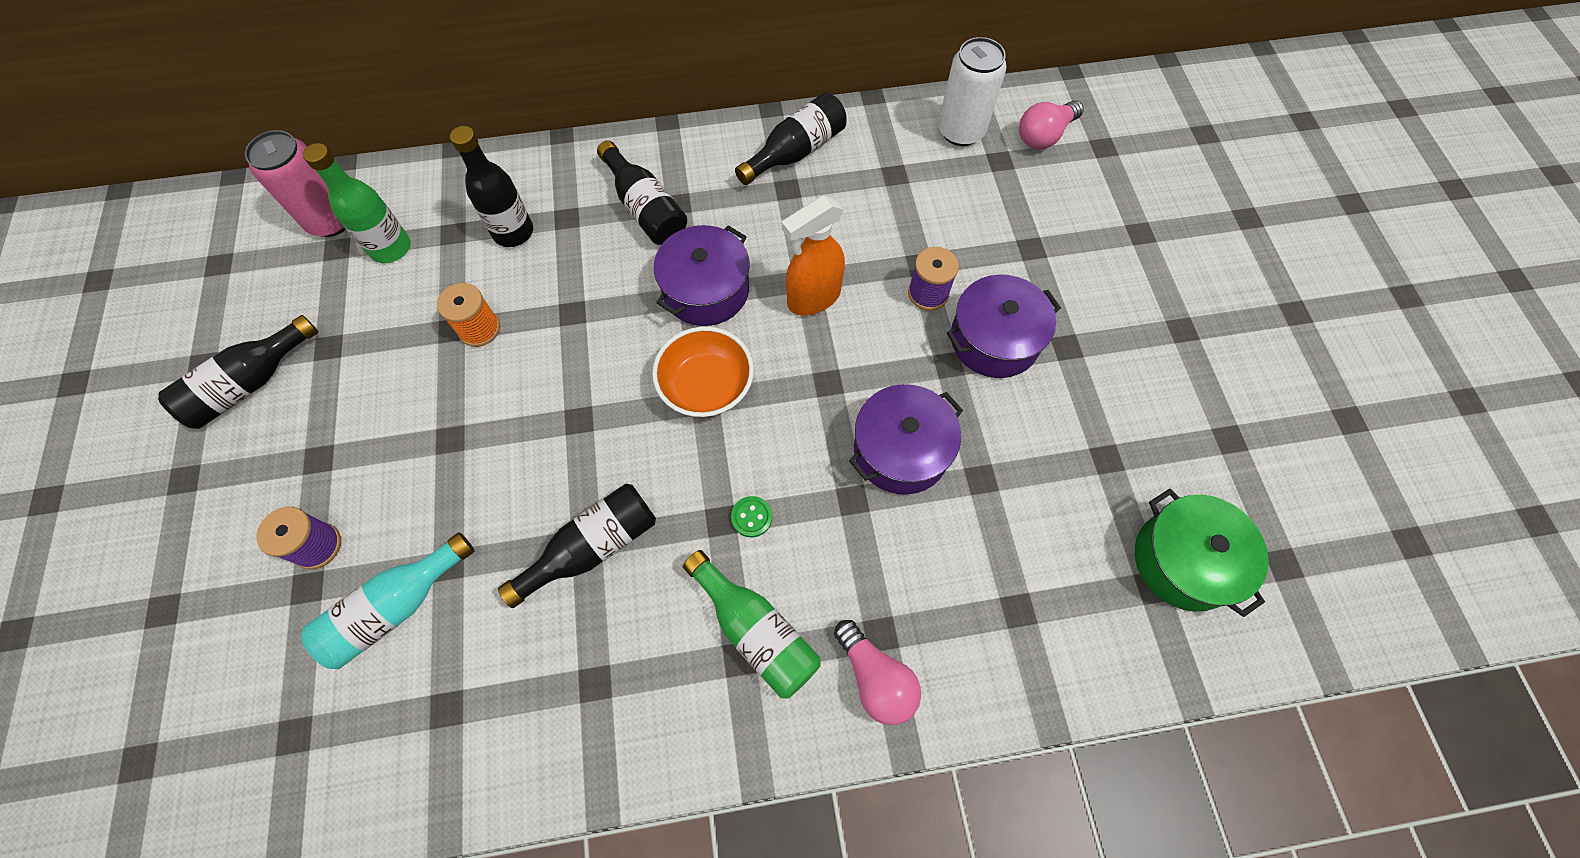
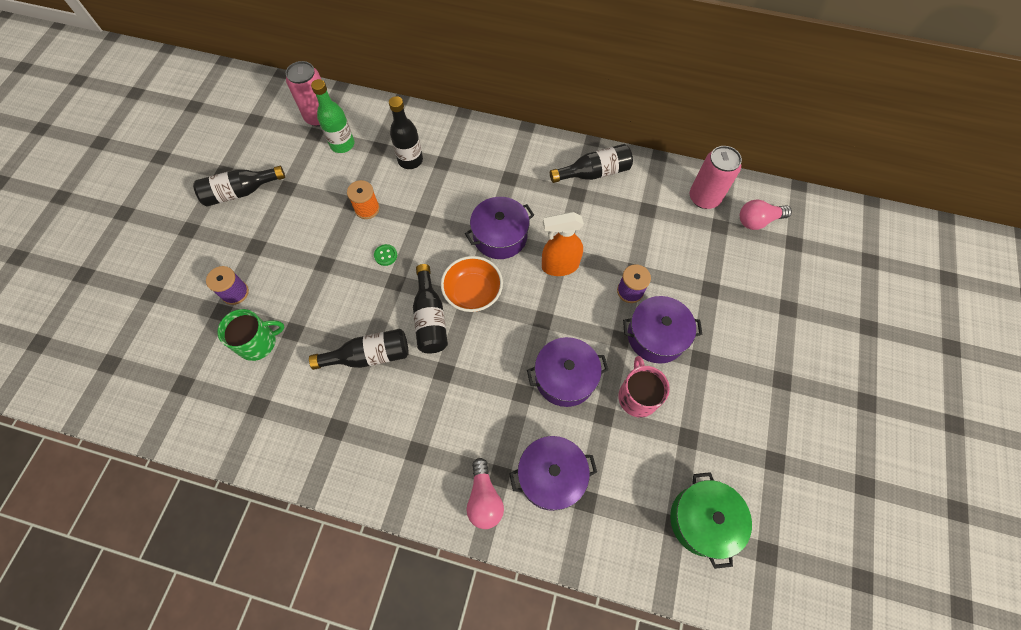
camera: 25 degrees right, 0 degrees up
turquoise bottle [301,532,474,669] -> green mug [217,309,285,361]
black bottle [597,140,687,245] -> black bottle moved to [413,264,448,353]
green bottle [683,550,821,698] -> none
green button [731,496,772,537] -> green button moved to [374,244,397,266]
white can [938,37,1007,146] -> pink can [690,146,742,209]
none -> purple pot [509,436,597,511]
none -> pink mug [618,356,670,418]

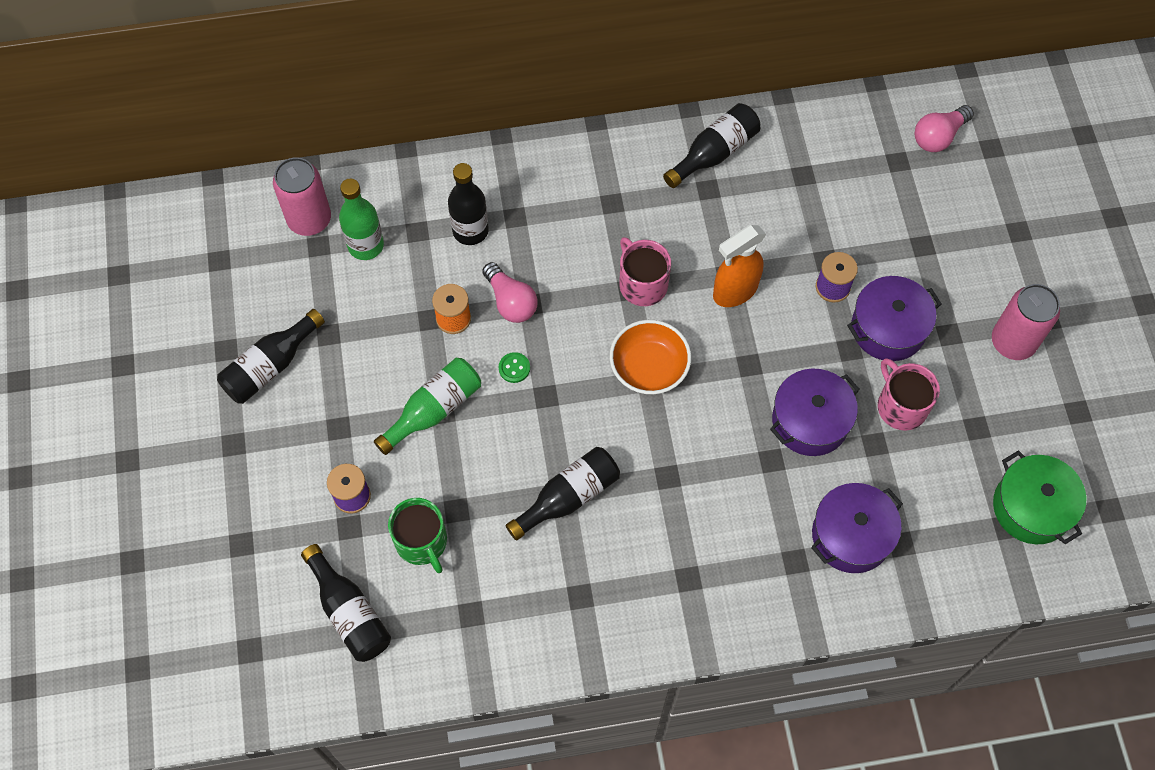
camera: 25 degrees left, 0 degrees up
green mug [217,309,285,361] -> green mug turned 105 degrees clockwise [388,498,447,573]
black bottle [413,264,448,353] -> black bottle moved to [301,544,391,662]
purple pot [465,197,534,259] -> pink mug [619,237,671,306]
pink light bulb [467,458,504,529] -> pink light bulb moved to [482,262,538,323]
pink can [690,146,742,209] -> pink can moved to [992,284,1060,360]
none -> green bottle [374,358,481,455]

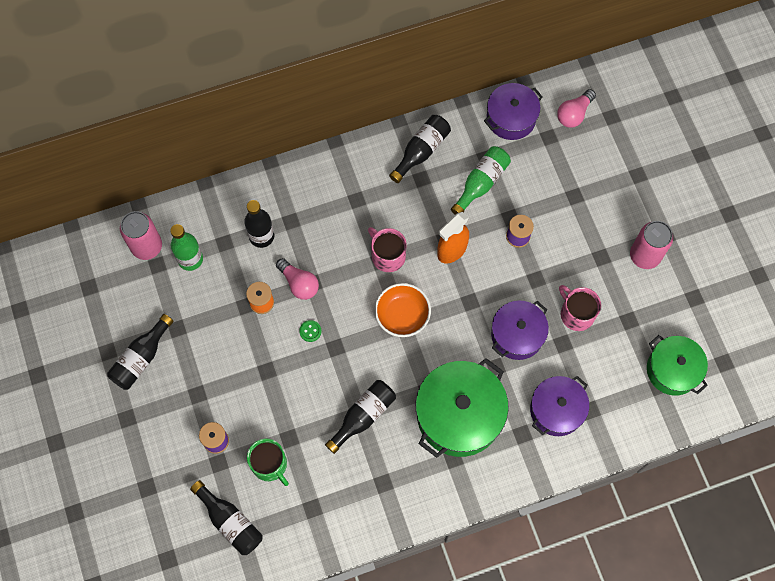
camera: 10 degrees left, 5 degrees up
green bottle [374,358,481,455] -> green bottle moved to [451,146,511,215]
purple pot [847,276,941,361] -> purple pot moved to [484,83,543,140]
none -> green pot [416,358,509,458]

